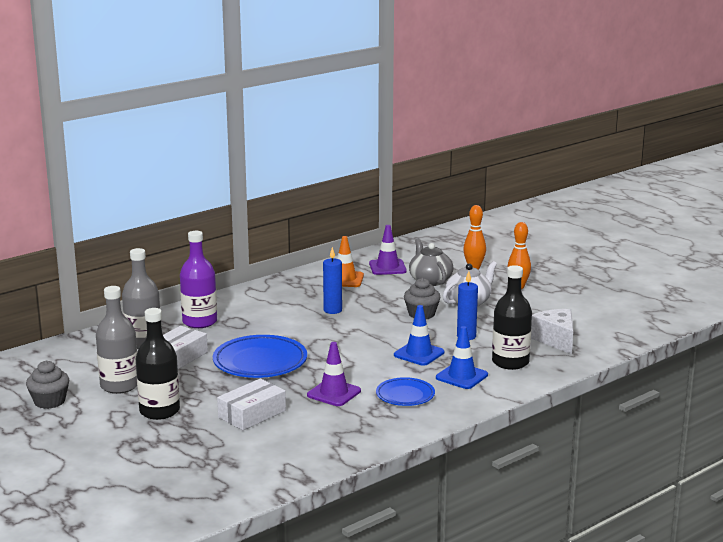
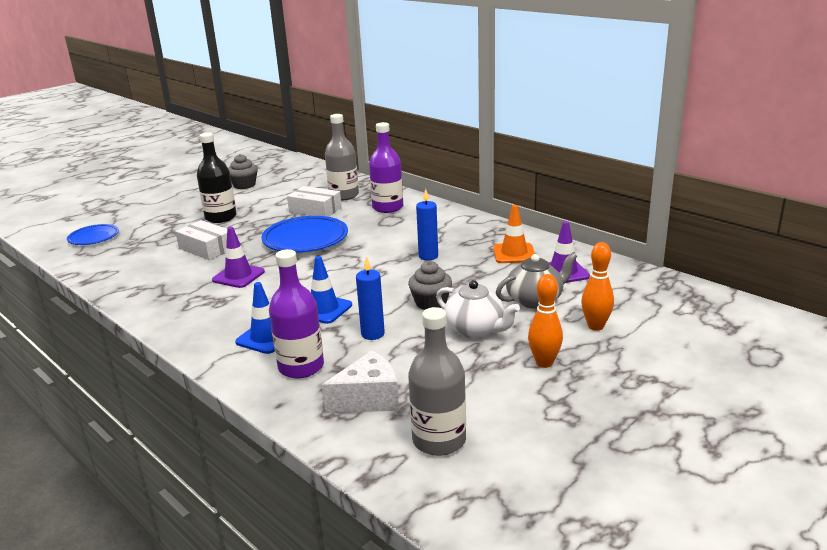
camera: 85 degrees right, 5 degrees up
grey bottle [96,286,137,394] -> grey bottle moved to [408,307,466,456]
blue plate [376,377,435,406] -> blue plate moved to [67,224,119,245]
black bottle [492,265,532,370] -> purple bottle [269,249,324,378]

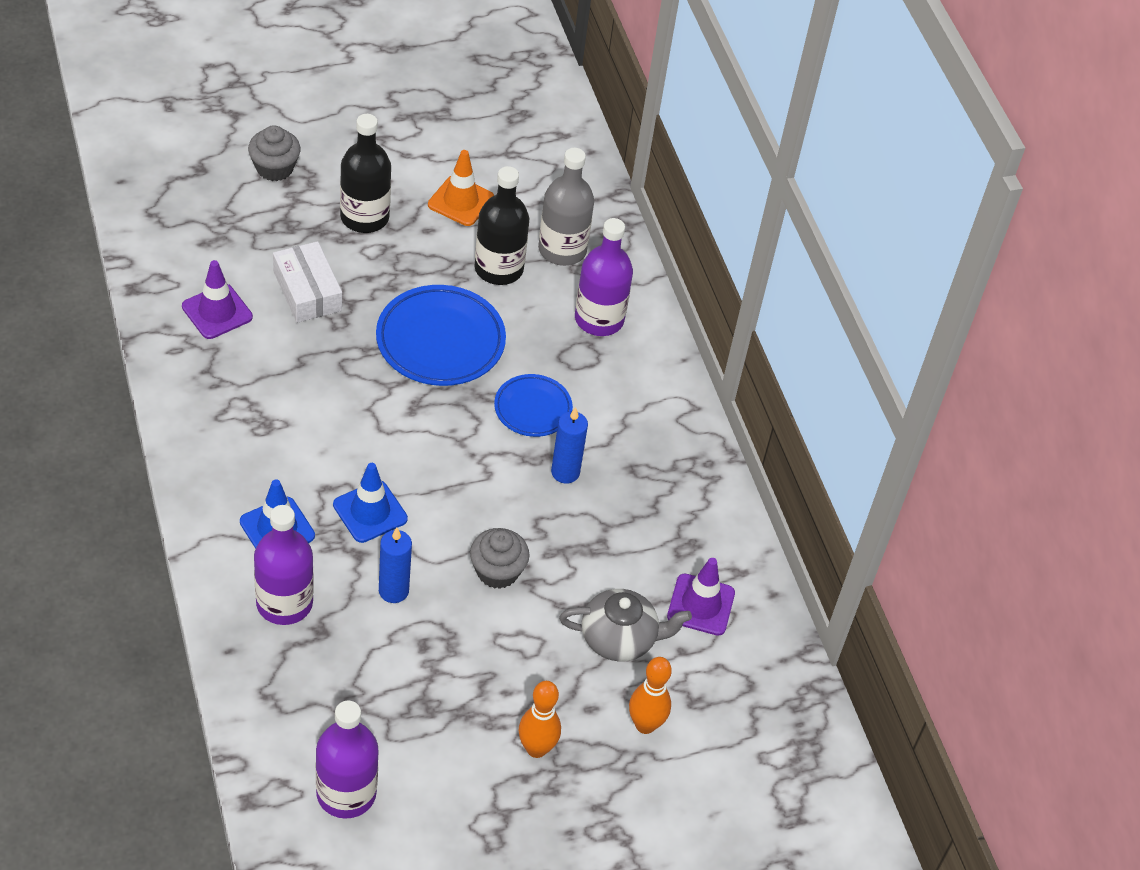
camera: 20 degrees right, 25 degrees up
blue plate [67,224,119,245] -> blue plate moved to [494,374,573,437]
purple traffic cone [212,227,265,288] -> purple traffic cone moved to [182,260,253,339]
grey cupcake [228,154,258,189] -> grey cupcake moved to [248,125,300,181]
white box [287,186,342,217] -> black bottle [474,166,529,285]
white cheese [322,351,399,413] -> none
grey bottle [408,307,466,456] -> purple bottle [316,700,378,819]
white teapot [436,280,520,338] -> none
orange traffic cone [493,205,535,263] -> orange traffic cone moved to [428,150,494,226]

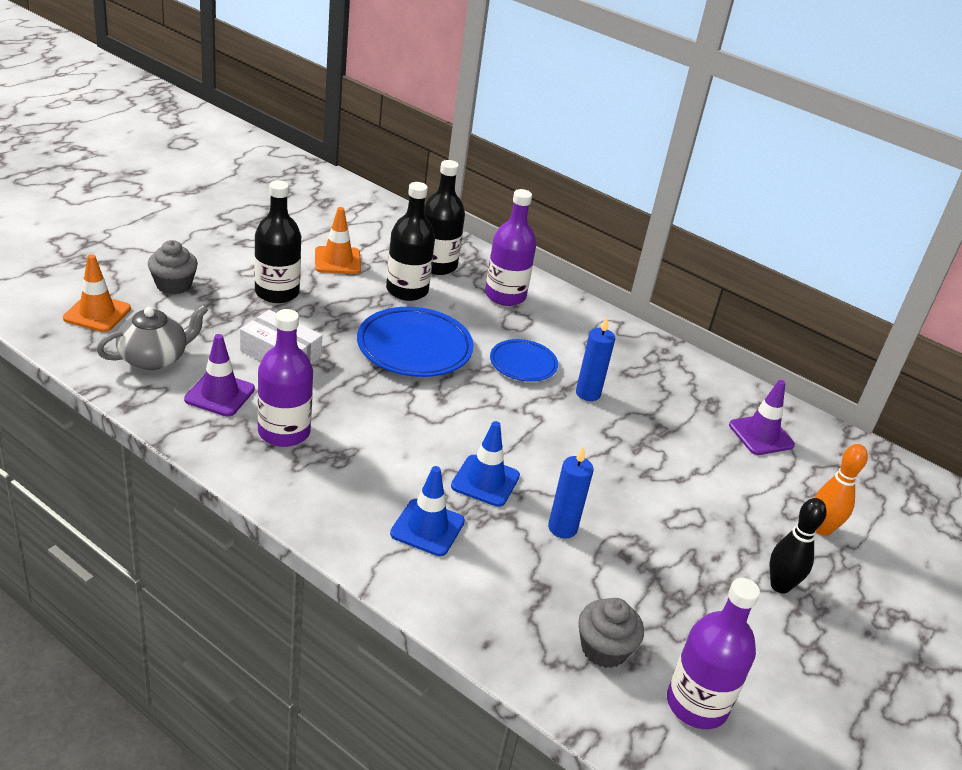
camera: 35 degrees left, 15 degrees down
purple bottle [254,505,314,625] -> purple bottle moved to [257,309,313,447]
grey cupcake [470,528,530,589] -> grey cupcake moved to [579,598,644,668]
orange bowling pin [518,681,561,758] -> black bowling pin [770,498,827,593]
grey bottle [538,148,594,266] -> black bottle [424,160,465,275]
grey teapot [559,589,692,661] -> grey teapot moved to [97,305,208,370]
none -> orange traffic cone [63,254,131,332]

